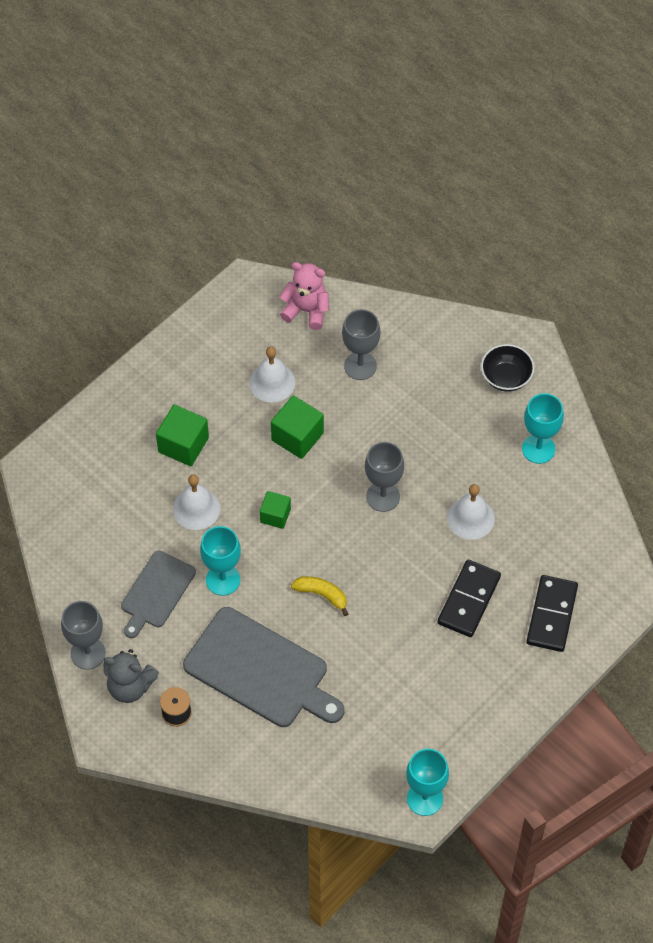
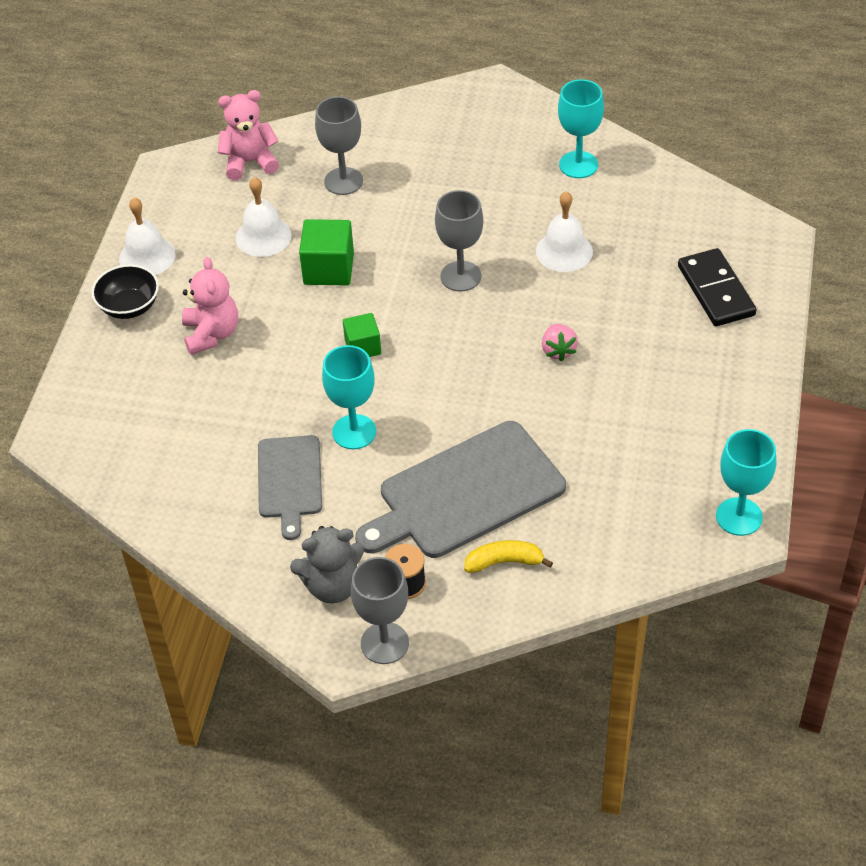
camera: 30 degrees left, 10 degrees down
grey goblet [61,601,106,670] -> grey goblet moved to [351,557,409,664]
green cube [156,405,209,466] -> pink teddy bear [182,257,238,355]
white bell [173,475,220,530] -> white bell moved to [119,198,176,275]
grey cutting board [183,607,344,727] -> grey cutting board turned 150 degrees clockwise [355,421,566,558]
yellow banana [291,576,348,616] -> yellow banana moved to [464,540,553,573]
black domino [438,560,501,637] -> none
black bowl [481,344,534,392] -> black bowl moved to [91,264,159,319]
none -> pink strawberry [542,324,578,362]

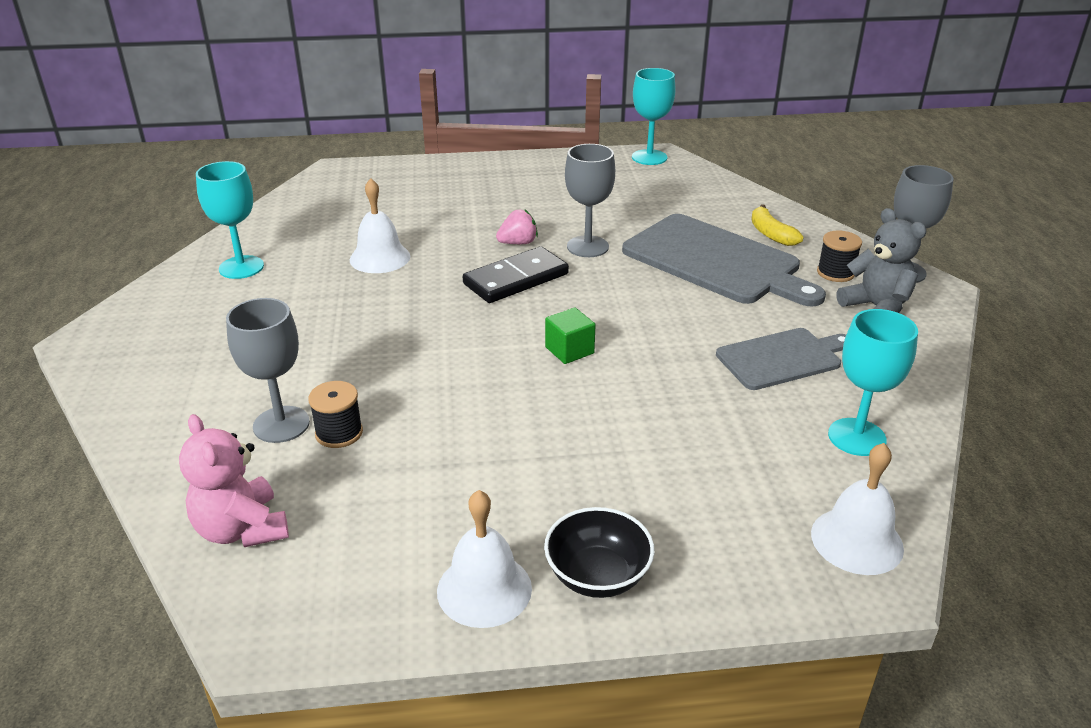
camera: 110 degrees left, 15 degrees down
pink teddy bear [182,257,238,355] -> none
white bell [236,177,292,257] -> white bell moved to [811,443,904,575]
green cube [299,219,354,285] -> none
turquoise goblet [322,345,376,449] -> turquoise goblet moved to [828,309,918,456]
grey goblet [435,190,483,292] -> grey goblet moved to [565,144,615,257]
black domino [678,248,756,326] -> black domino moved to [463,246,569,303]
none -> black spool [308,381,363,448]

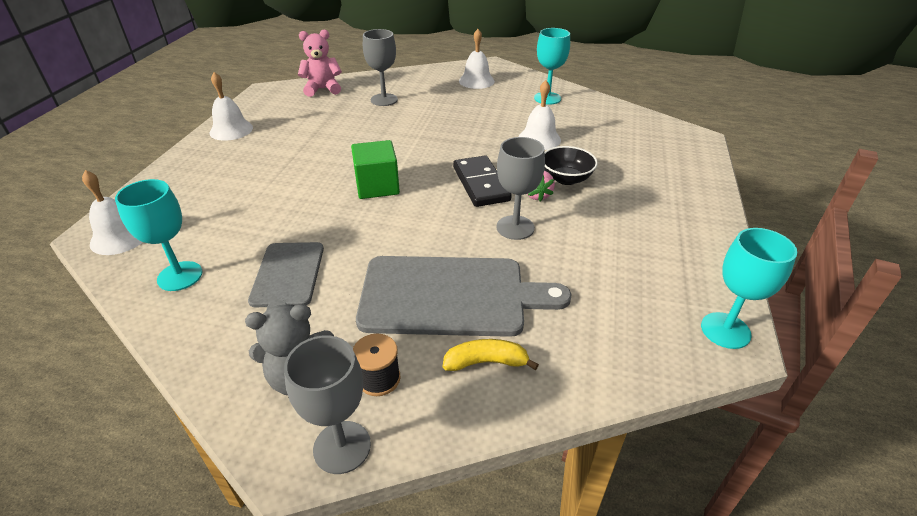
camera: 110 degrees right, 5 degrees up
black spool [308,381,363,448] -> none
black bowl [544,507,655,598] -> black bowl moved to [544,146,598,185]
green cube [545,307,595,364] -> green cube [351,140,400,199], size x1.58
grey cutting board [622,214,826,307] -> grey cutting board turned 150 degrees counterclockwise [356,256,571,337]
none -> white bell [459,29,495,89]

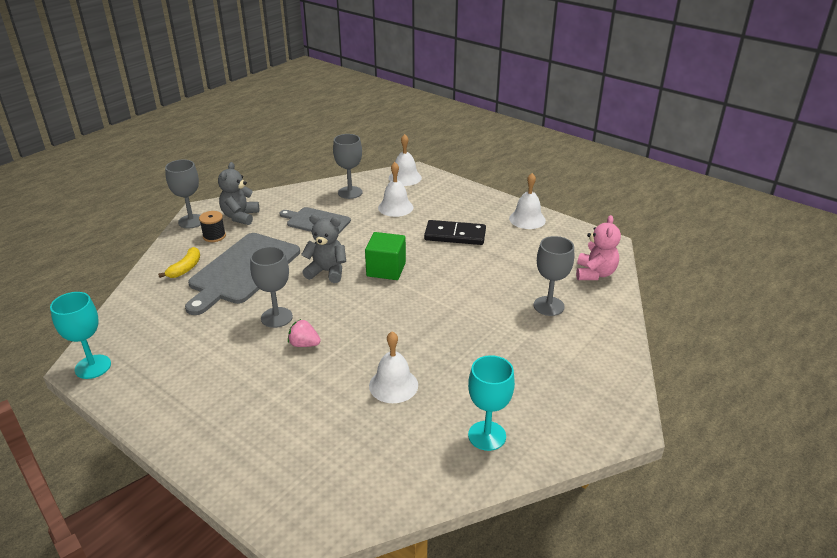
camera: 115 degrees right, 5 degrees down
turquoise goblet [115,179,203,291] -> grey goblet [333,134,362,199]
black domino [453,156,511,207] -> black domino moved to [424,220,486,245]
white bell [459,29,495,89] -> white bell moved to [378,162,413,217]
black bowl [544,146,598,185] -> none
none -> grey teddy bear [301,215,346,283]

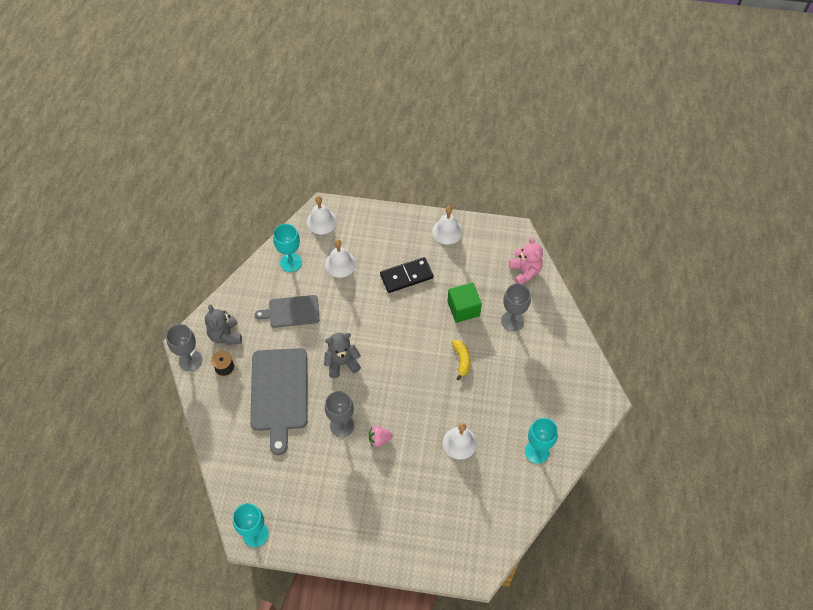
camera: 30 degrees left, 25 degrees up
yellow banana [158,247,200,278] -> yellow banana moved to [452,340,470,380]
grey goblet [333,134,362,199] -> turquoise goblet [273,224,302,272]
green cube [365,232,406,280] -> green cube moved to [447,282,482,323]

